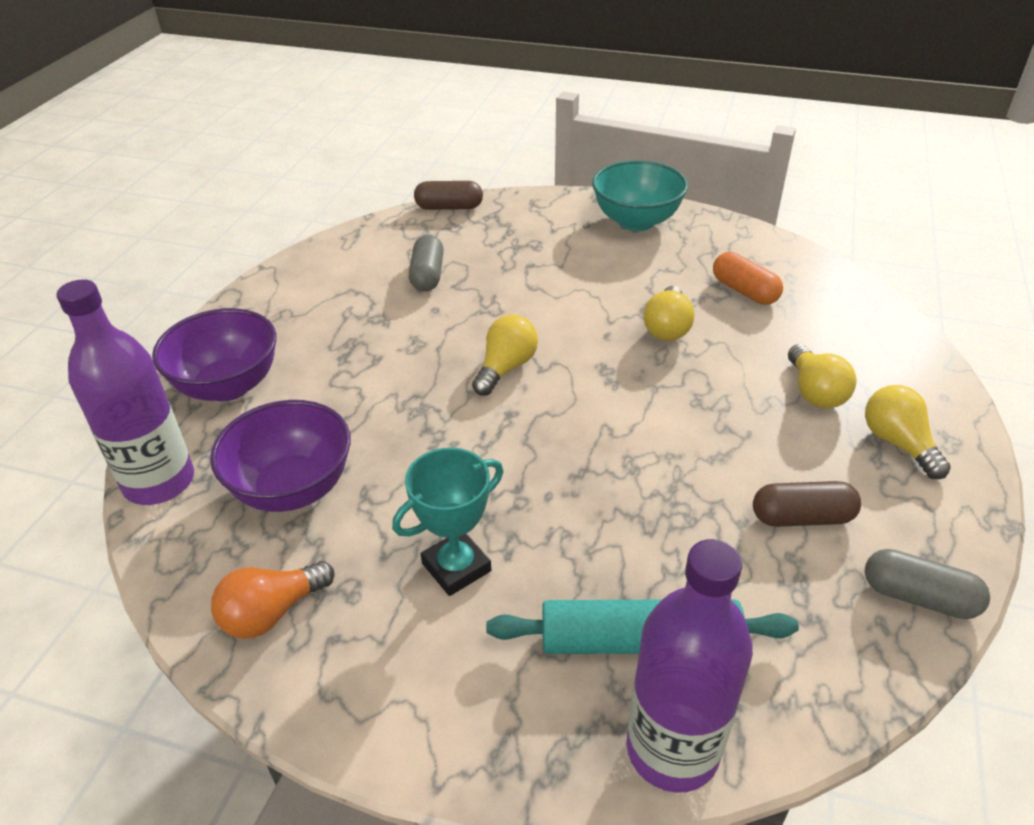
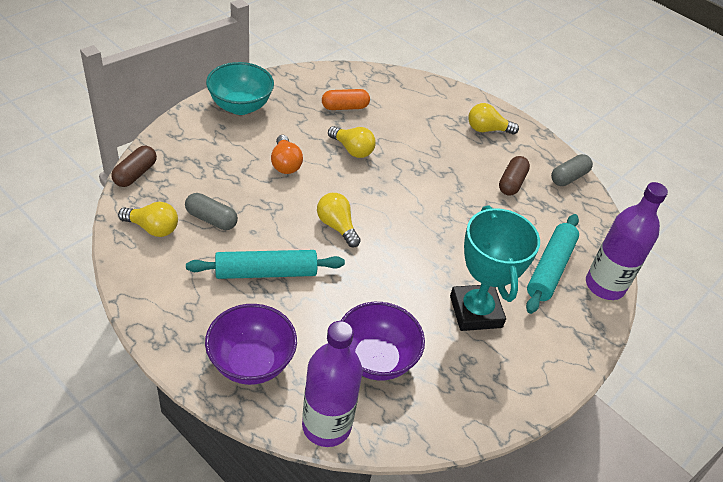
camera: 70 degrees left, 5 degrees up
orange light bulb [211,561,335,639] -> orange light bulb moved to [271,135,303,174]
turquoise trophy [392,448,503,596] -> turquoise trophy [450,205,540,331], size x1.56
yellow light bulb [788,344,857,409] -> yellow light bulb moved to [118,202,178,237]
none -> turquoise rolling pin [186,250,345,279]

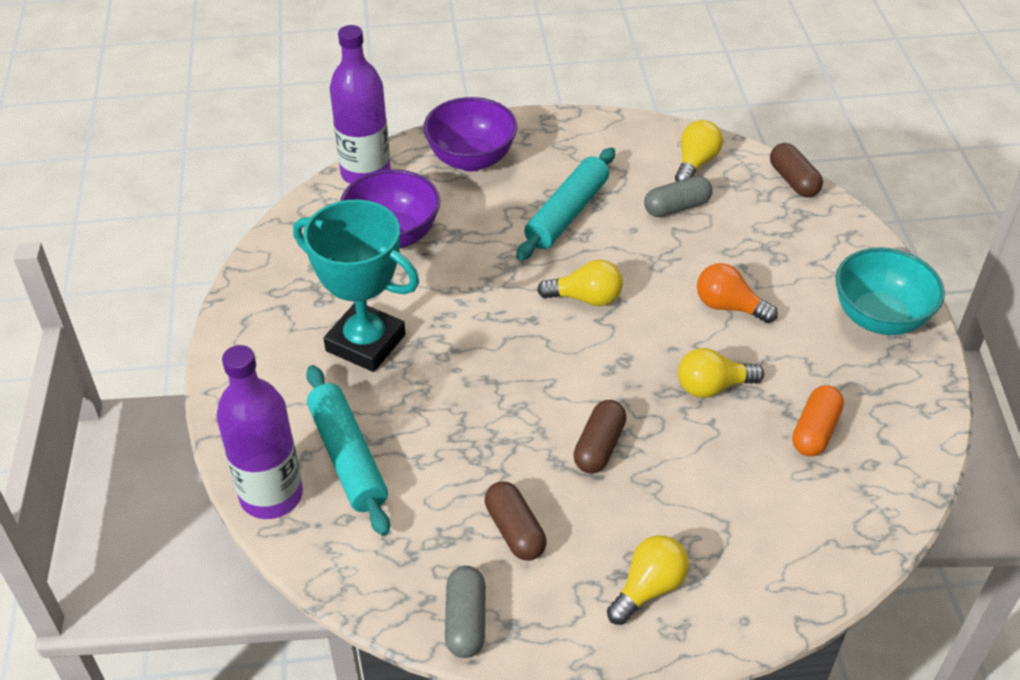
camera: 135 degrees right, 0 degrees up
yellow light bulb [118,202,178,237] -> yellow light bulb turned 150 degrees clockwise [675,120,723,182]
none -> brown capsule [573,400,627,473]

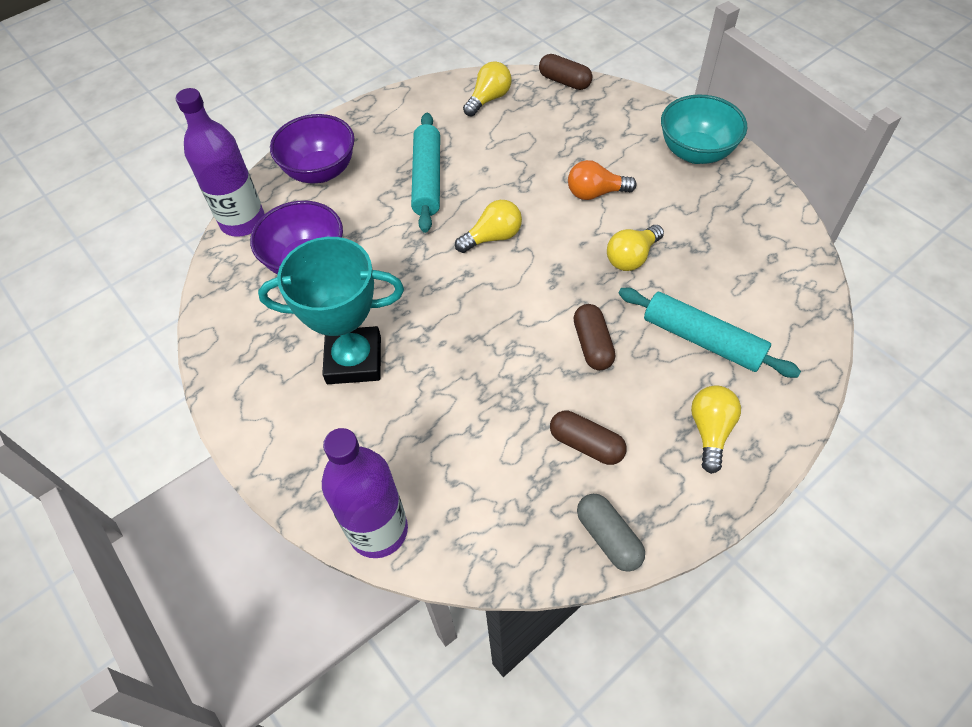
camera: 30 degrees left, 10 degrees up
turquoise rolling pin [306,365,390,536] -> turquoise rolling pin moved to [618,288,801,378]
grey capsule [644,176,713,217] -> none
yellow light bulb [675,120,723,182] -> yellow light bulb turned 45 degrees clockwise [463,61,512,116]
orange capsule [792,385,844,456] -> none

